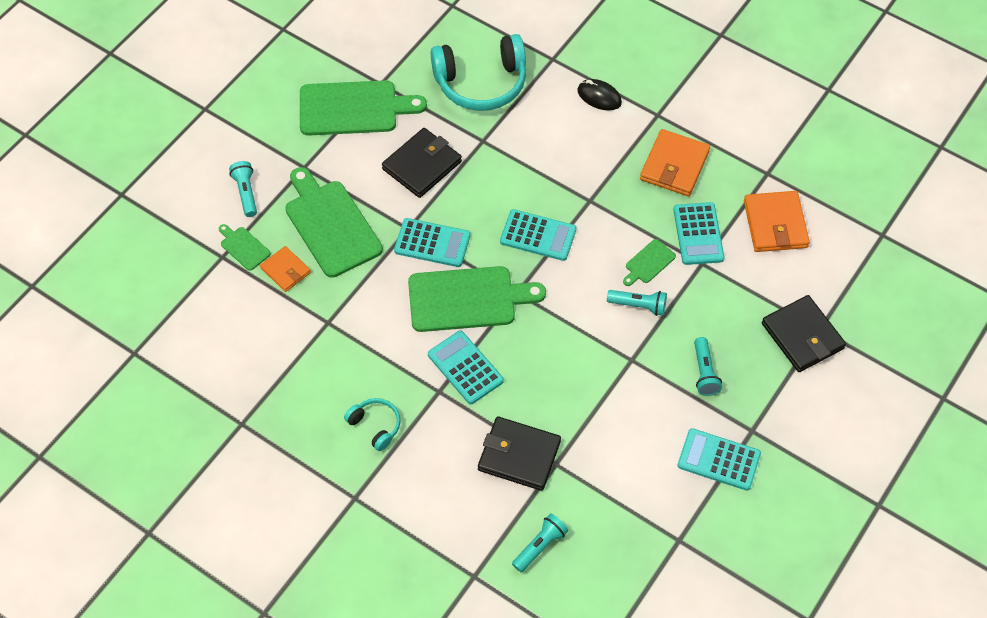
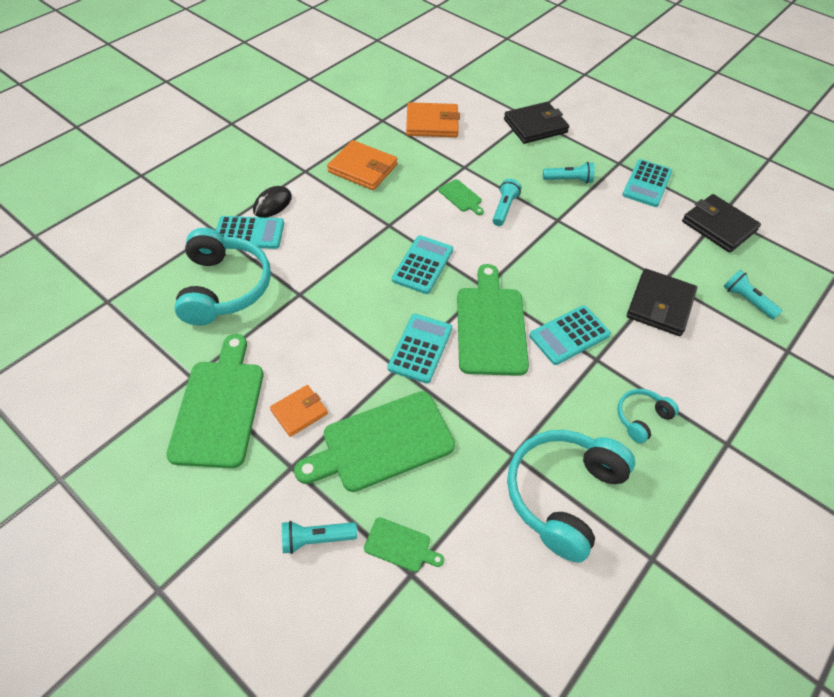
camera: 85 degrees left, 5 degrees down
green cutting board [219,224,271,271] -> green cutting board turned 120 degrees counterclockwise [364,517,444,572]
orange wallet [260,246,311,292] -> orange wallet moved to [270,385,328,437]
black wallet [382,128,462,198] -> black wallet moved to [682,194,761,253]
turquoise calculator [673,202,724,265] -> turquoise calculator moved to [216,216,284,249]
none -> turquoise headphones [507,430,635,563]

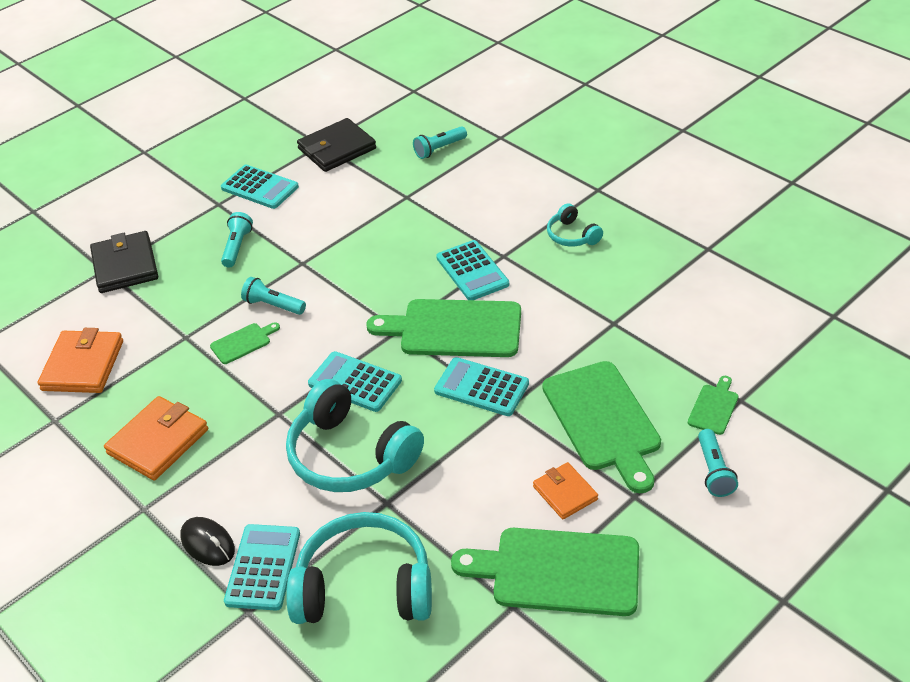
camera: 80 degrees left, 10 degrees down
turquoise headphones [507,430,635,563] -> turquoise headphones moved to [286,379,424,492]
black wallet [627,269,697,336] -> none

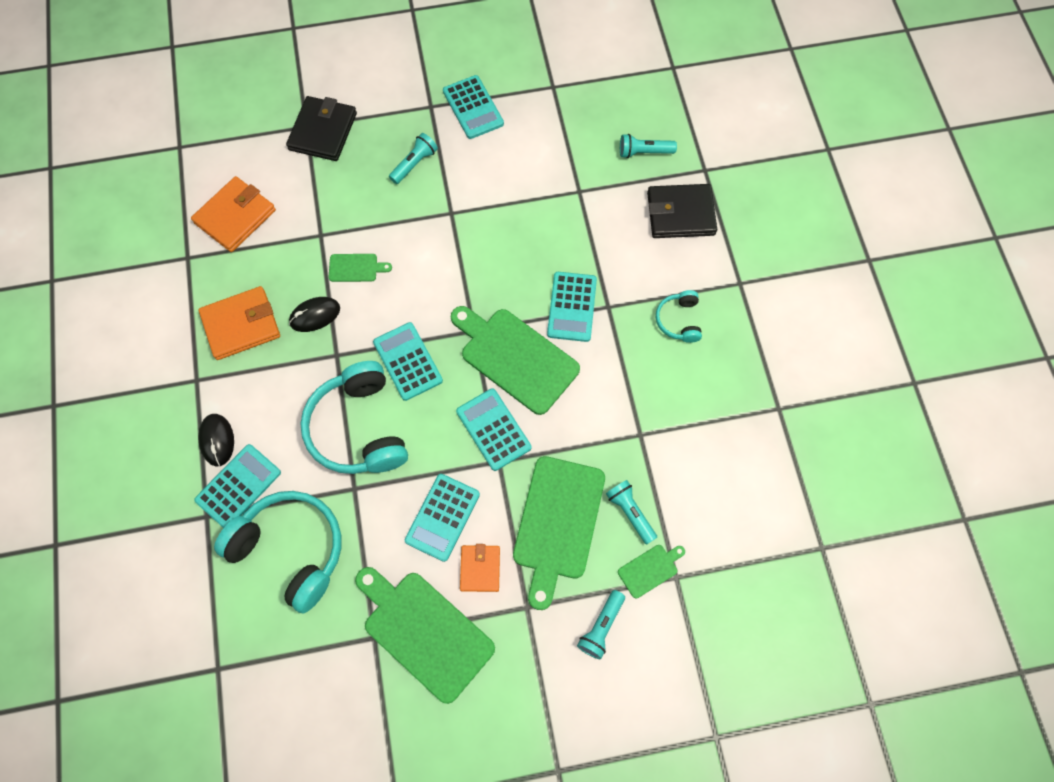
camera: 30 degrees right, 25 degrees up
turquoise flashlight [241,277,306,315] -> turquoise flashlight moved to [606,480,657,545]
black wallet [297,118,376,172] -> black wallet moved to [647,184,717,238]
none -> black mouse [289,297,340,332]
none -> turquoise calculator [405,474,480,562]

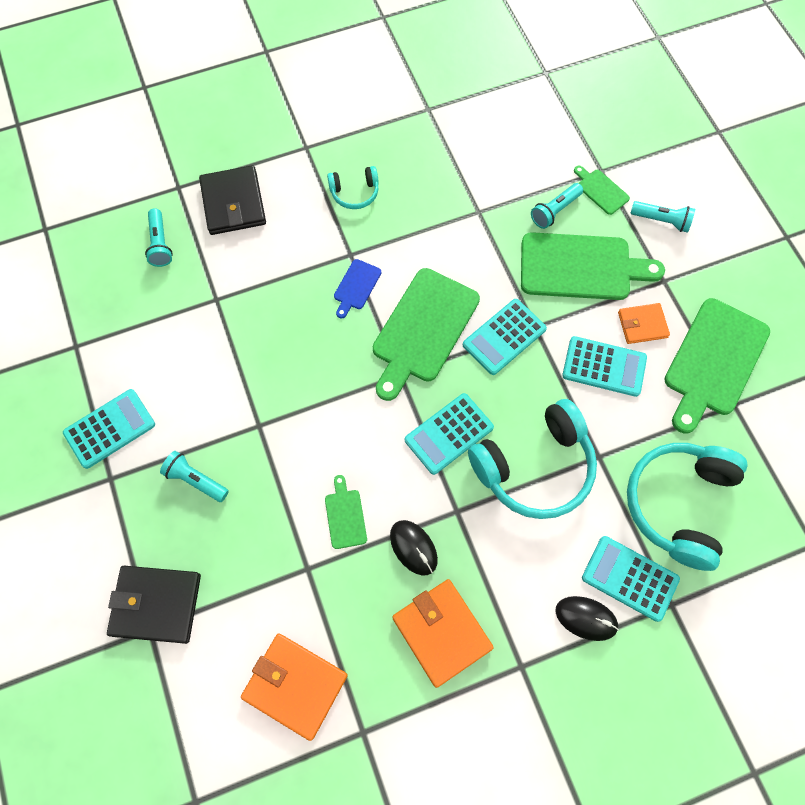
camera: 100 degrees left, 0 degrees up
black mouse [198,414,234,466] -> black mouse turned 45 degrees clockwise [555,596,619,641]
turquoise calculator [547,272,597,342] -> blue cutting board [334,259,381,319]

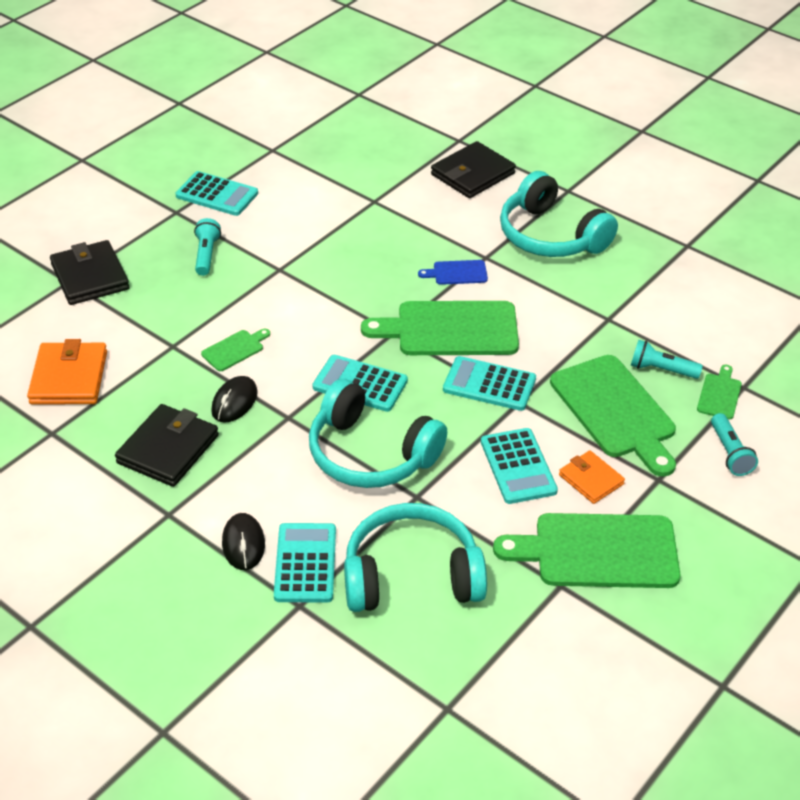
camera: 60 degrees right, 25 degrees down
turquoise flashlight [145,208,173,267] -> none
turquoise headphones [327,166,379,209] -> turquoise headphones [500,171,618,257], size x2.03
orange wallet [392,579,494,688] -> black wallet [115,404,219,487]

